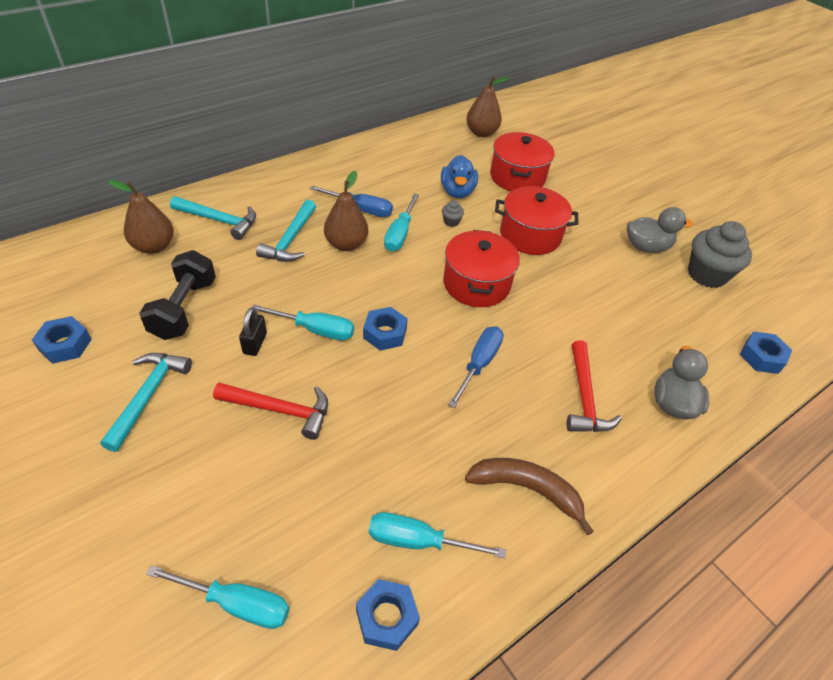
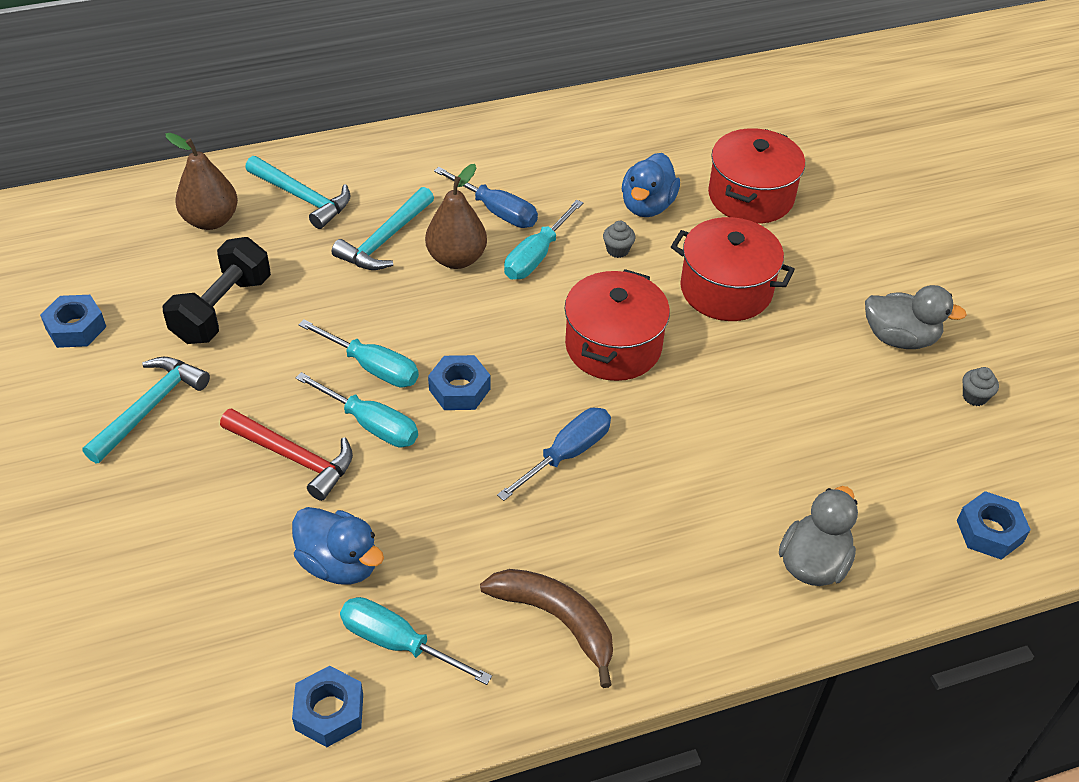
camera: 20 degrees right, 0 degrees up
turquoise screwdriver [146,565,289,629] -> turquoise screwdriver moved to [296,372,418,448]
black padlock [239,307,267,356] -> none
brown pear [466,76,509,137] -> none
red hammer [567,340,622,432] -> none
grey cupcake [688,221,752,288] -> grey cupcake [962,367,999,406], size x0.41
none -> blue duck [292,507,384,585]

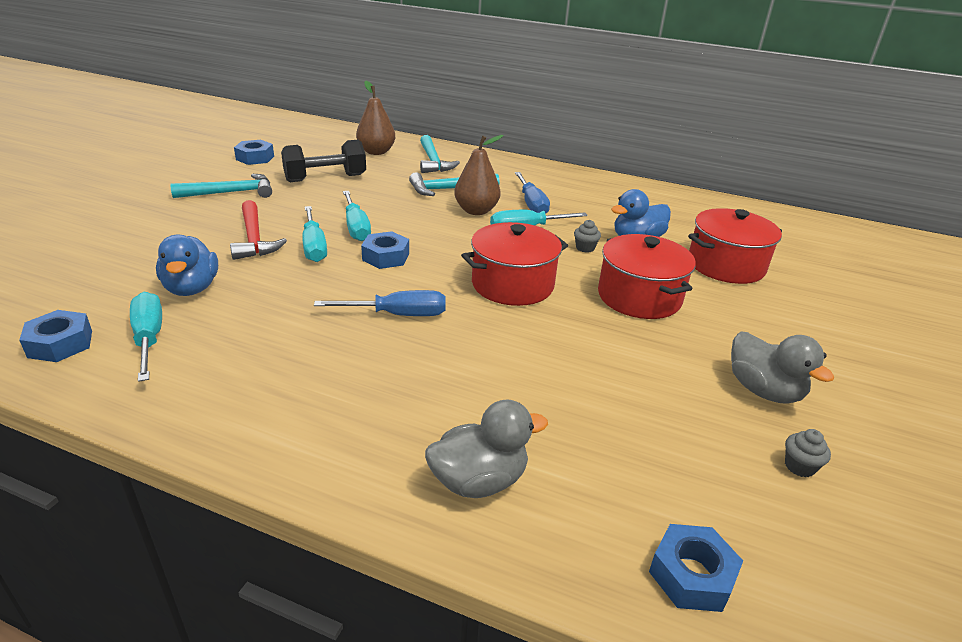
camera: 40 degrees right, 15 degrees down
brown banana [480,569,613,688] -> none

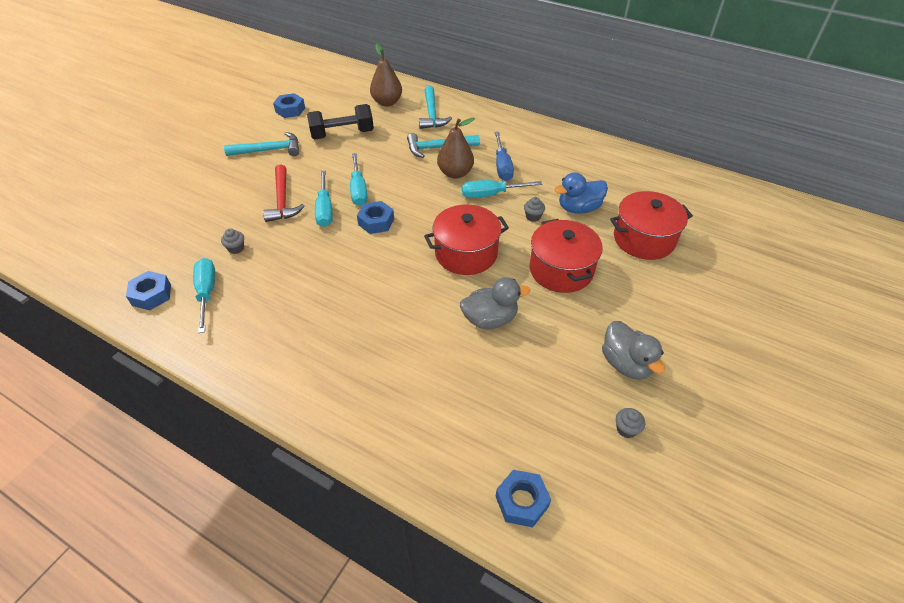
camera: 10 degrees right, 15 degrees up
blue duck [156,235,218,296] -> grey cupcake [221,228,244,254]
blue screwdriver [314,290,446,316] -> none
grey duck [425,399,548,498] -> grey duck moved to [460,277,530,329]

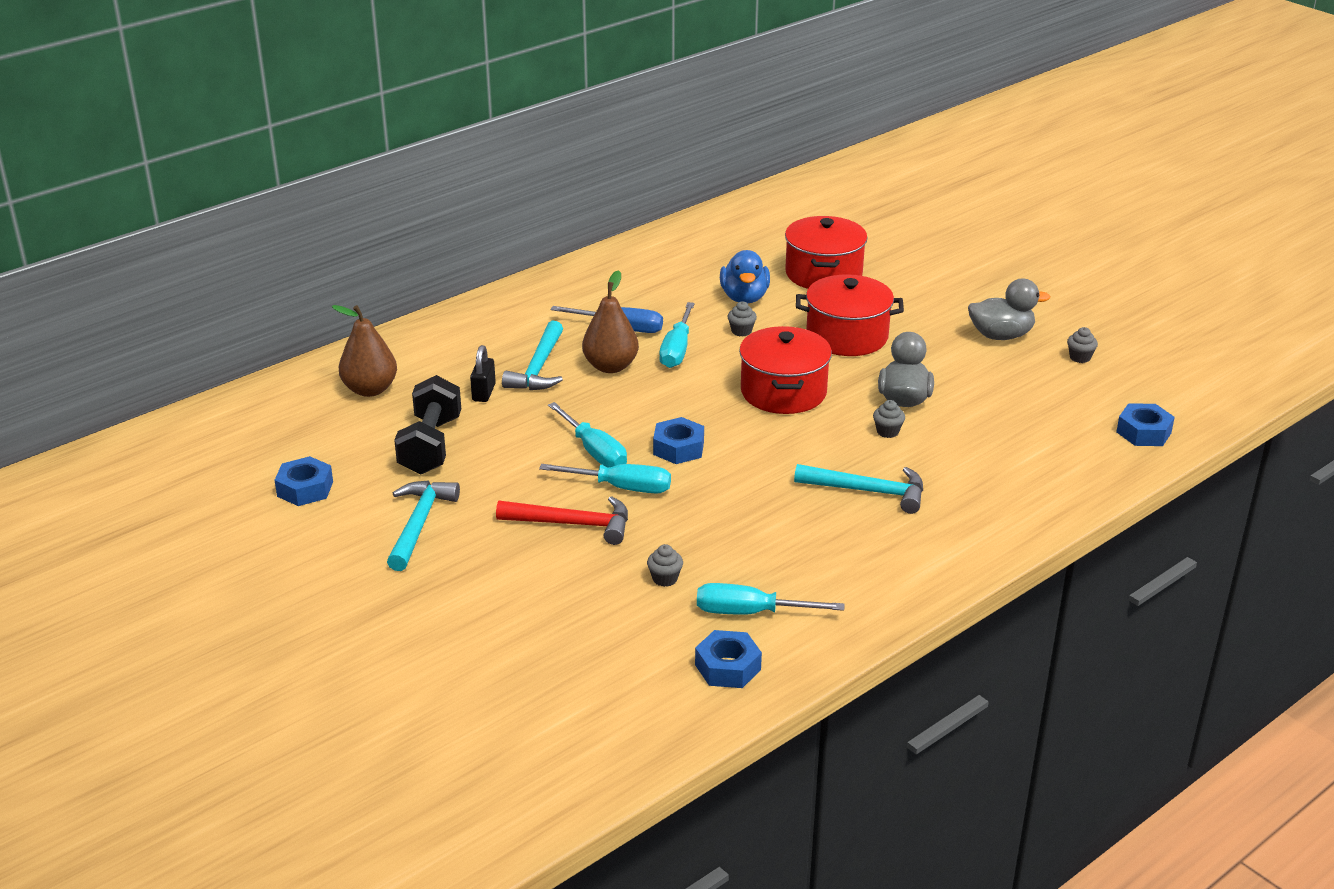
camera: 70 degrees left, 15 degrees down
turquoise screwdriver [350,153,368,206] -> turquoise screwdriver turned 45 degrees clockwise [548,402,627,467]
turquoise hammer [419,86,452,129] -> turquoise hammer moved to [794,464,923,514]
none -> black padlock [470,345,496,402]
none -> grey cupcake [873,400,905,438]

